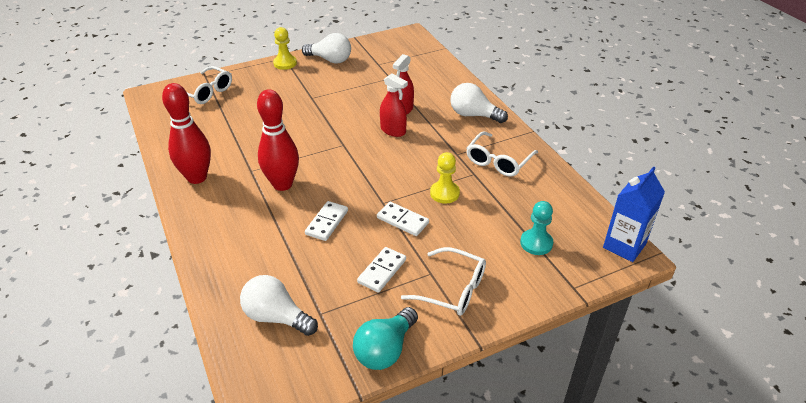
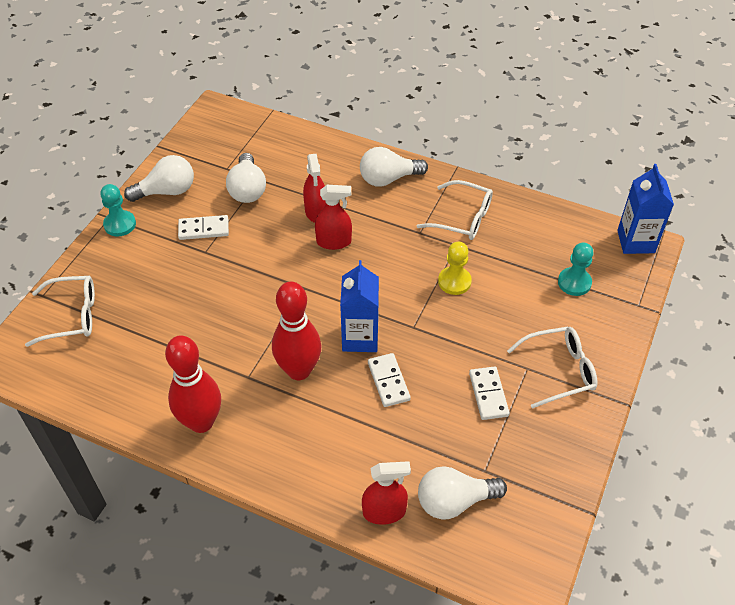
camera: 40 degrees left, 10 degrees up
yellow pawn [273,27,297,70] -> turquoise pawn [101,184,136,236]
turquoise light bulb [353,307,418,370] -> none
white domino [377,202,429,236] -> white domino moved to [178,215,229,240]
white glasses [466,131,538,177] -> white glasses turned 60 degrees counterclockwise [417,180,493,240]
none -> white light bulb [226,153,266,203]
none -> blue carton [340,260,379,352]
none -> red spray bottle [362,461,411,525]

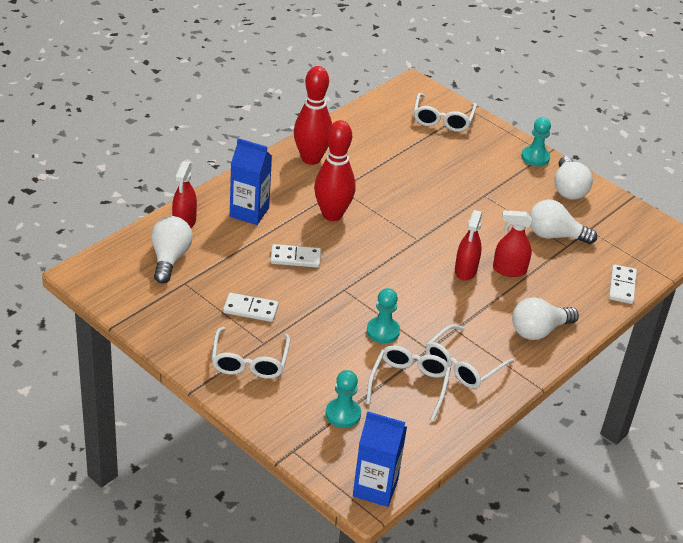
camera: 105 degrees right, 10 degrees down
white domino [178,215,229,240] -> white domino moved to [609,264,637,304]
blue carton [340,260,379,352] -> blue carton moved to [230,138,272,225]
white light bulb [360,147,428,187] -> white light bulb turned 120 degrees counterclockwise [512,297,579,340]
yellow pawn [438,242,472,295] -> turquoise pawn [367,288,400,343]
none -> white glasses [366,345,451,422]

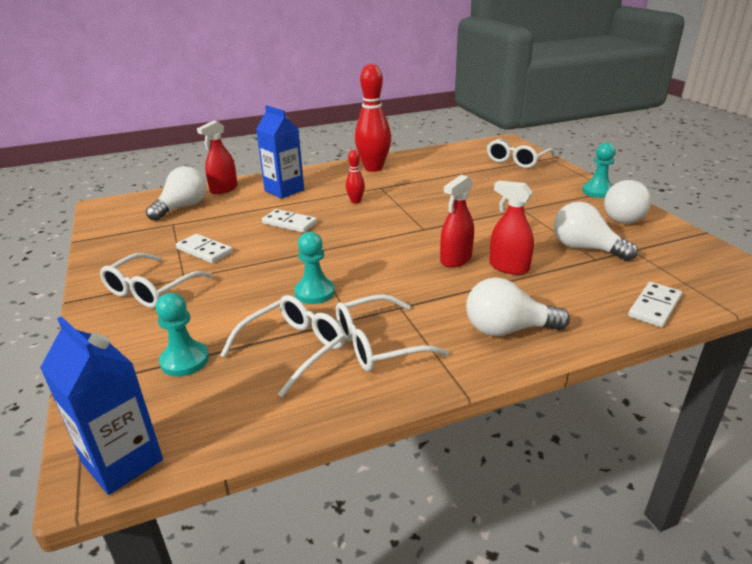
camera: 30 degrees right, 10 degrees down
red bowling pin [314,120,356,221] -> red bowling pin [346,150,365,204], size x0.47

